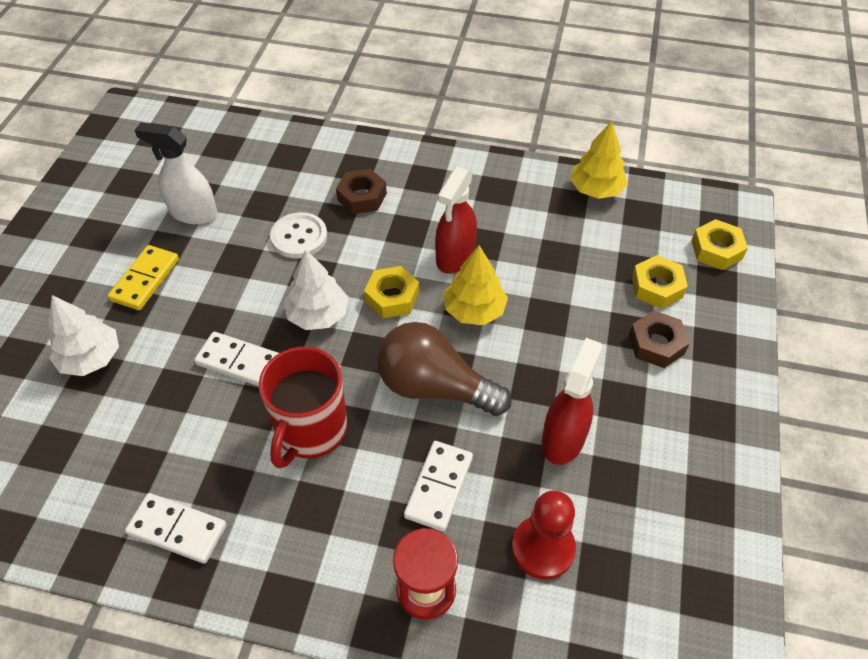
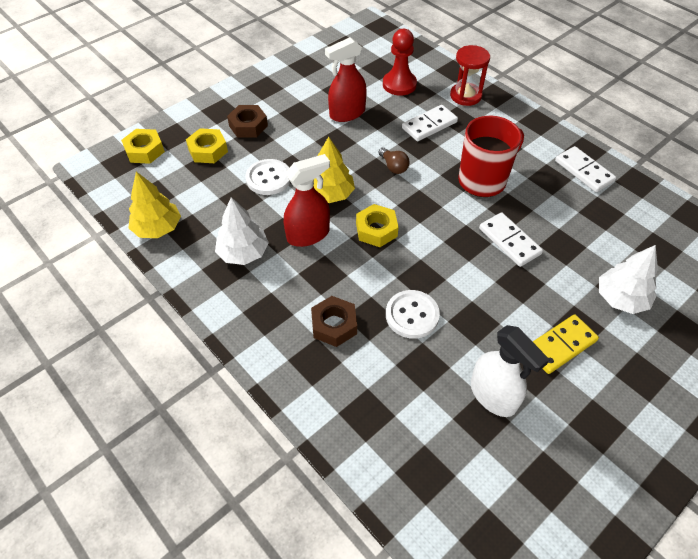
camera: 145 degrees left, 0 degrees up
white tree [284,250,348,330] -> white tree moved to [215,197,269,265]
brown light bulb [377,322,512,416] -> brown light bulb [378,147,409,174], size x0.44
none -> white button [246,159,291,195]

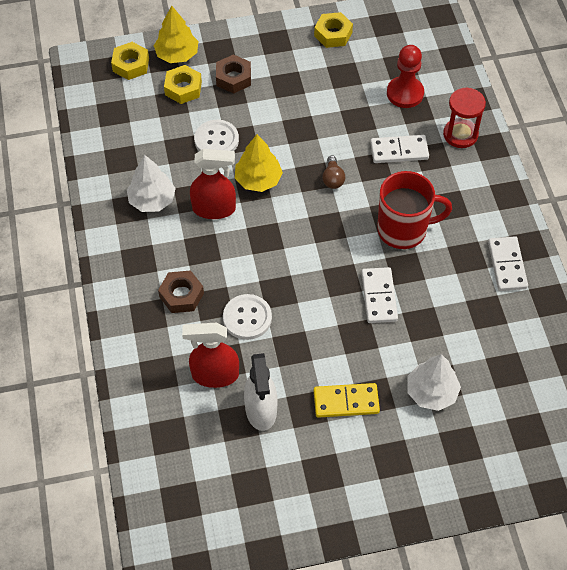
camera: 30 degrees right, 5 degrees up
yellow tree [129,172,181,238] -> yellow tree moved to [154,5,198,63]
red spray bottle [325,37,367,122] -> red spray bottle moved to [182,323,239,388]
yellow nut [356,204,399,247] -> yellow nut moved to [314,12,353,48]

